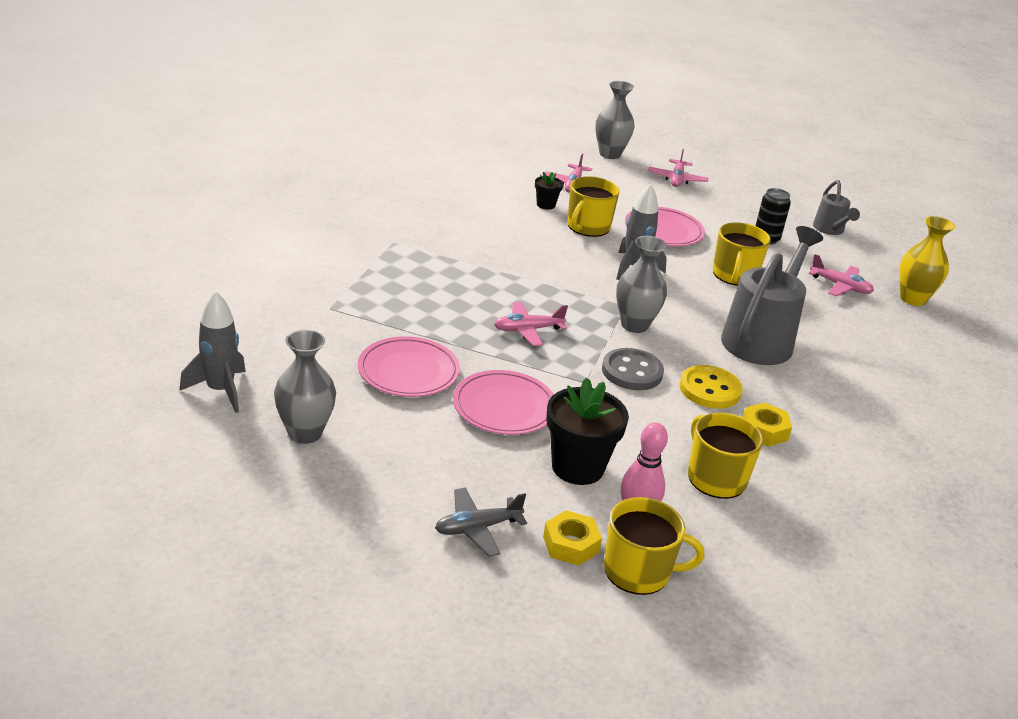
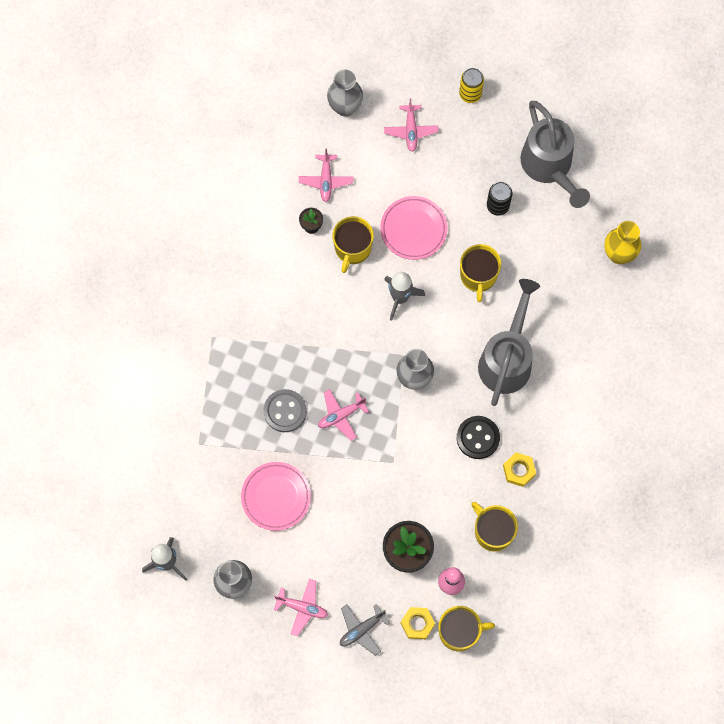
camera: 10 degrees left, 40 degrees up
pink plate [453,370,554,435] -> none
grey button [602,348,664,390] -> grey button moved to [263,389,307,432]
yellow button [679,365,743,409] -> black button [457,416,500,459]
pink plane [809,254,874,297] -> pink plane moved to [274,579,328,636]
grey watering can [813,180,860,235] -> grey watering can [521,101,590,208], size x1.92
none -> yellow can [459,68,484,103]

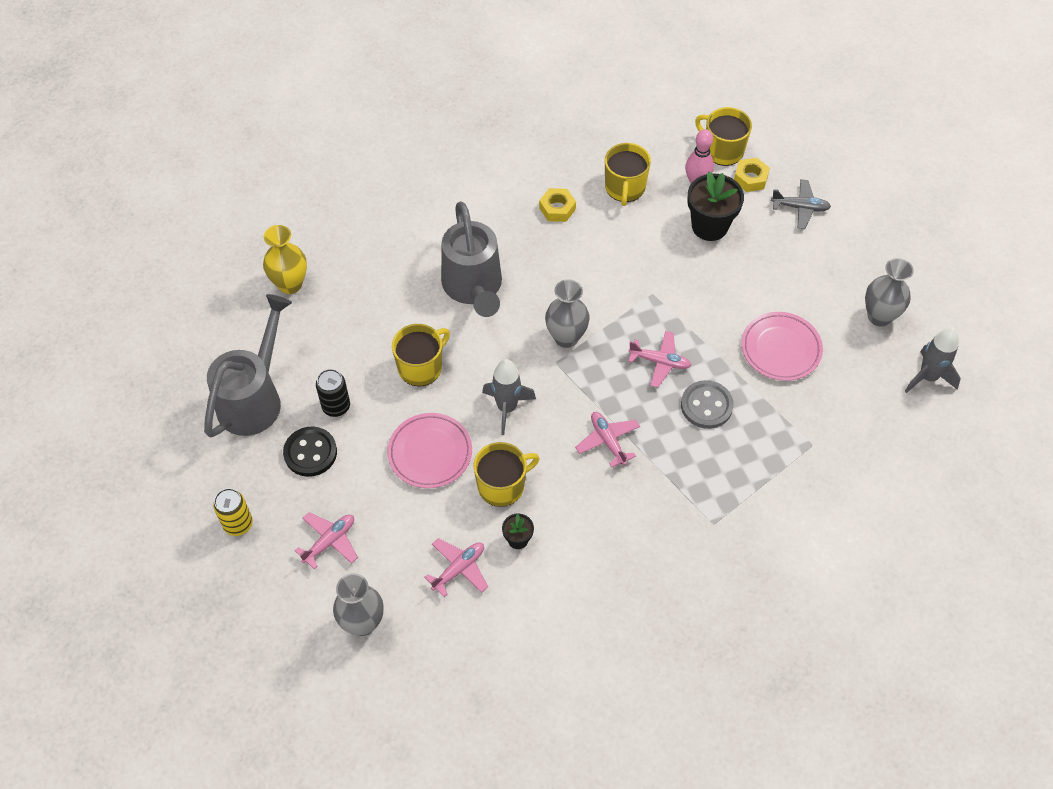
camera: 135 degrees left, 15 degrees down
pink plane [274,579,328,636] -> pink plane moved to [575,412,640,468]
black button [457,416,500,459] -> black button moved to [283,427,337,477]
grey watering can [478,279,540,406] -> grey watering can turned 75 degrees counterclockwise [441,201,502,317]

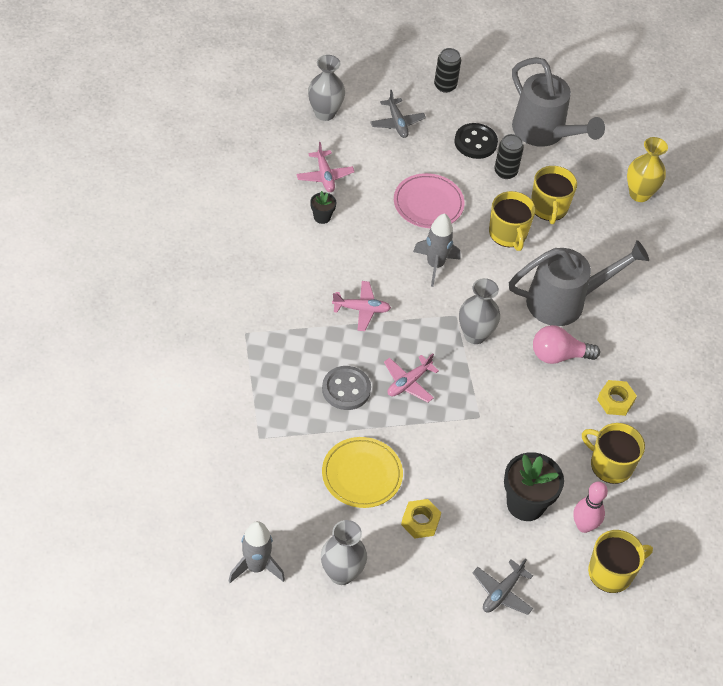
camera: 115 degrees right, 5 degrees down
yellow can [213,488,253,536] -> black can [434,48,461,93]
pink plane [295,512,358,569] -> grey plane [370,90,426,138]
grey watering can [441,201,502,317] -> grey watering can turned 150 degrees clockwise [509,240,649,326]
yellow mug [474,442,539,507] -> yellow mug moved to [531,166,577,224]
yellow nut [734,157,770,192] -> yellow nut moved to [401,499,441,539]
pink plate [741,312,823,381] -> yellow plate [322,437,403,508]
none -> pink light bulb [533,325,600,364]

